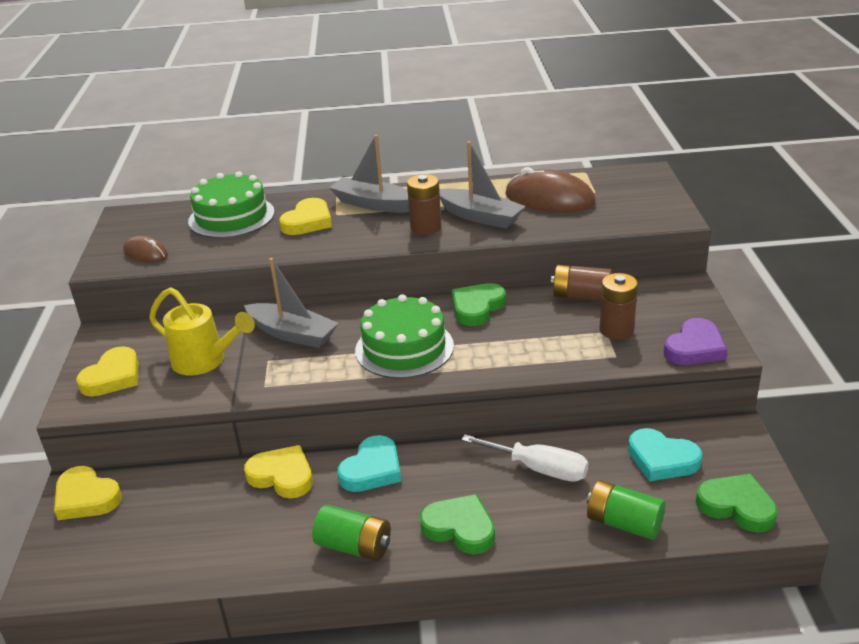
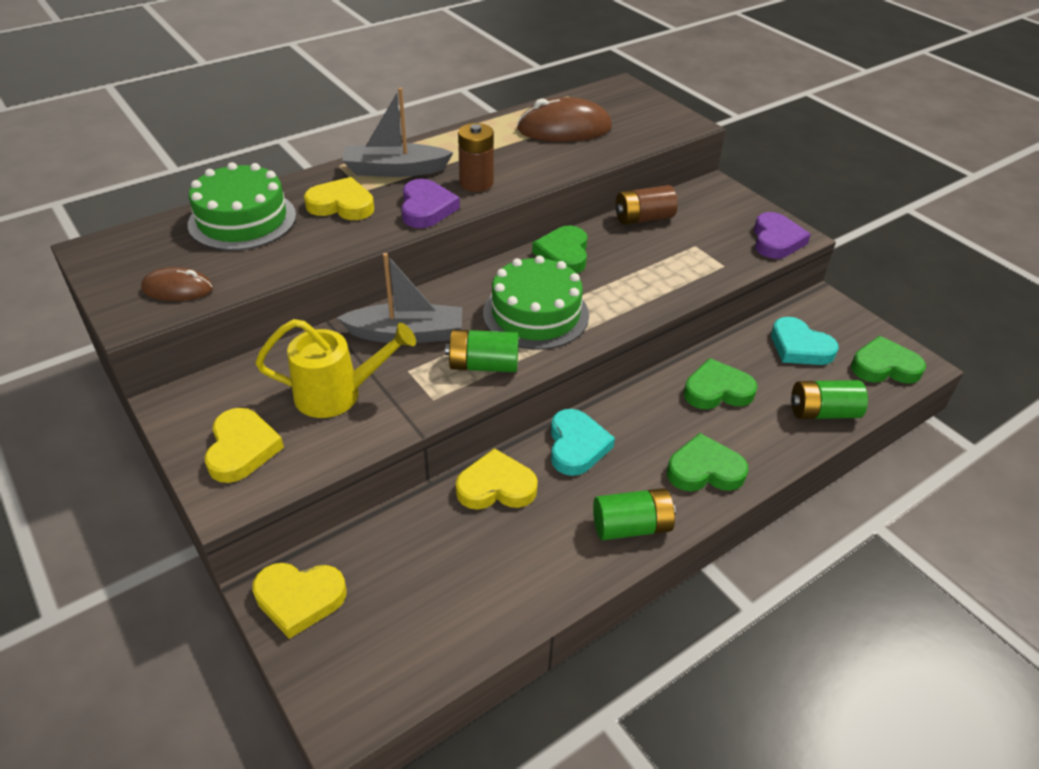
camera: 35 degrees left, 10 degrees up
yellow heart [279,198,332,235] -> yellow heart turned 75 degrees counterclockwise [304,177,374,220]
grey boat [439,141,526,228] -> none
white screwdriver [461,435,588,482] -> green heart [684,358,757,409]
brown battery [599,273,638,339] -> none
turquoise heart [628,428,702,482] -> turquoise heart turned 45 degrees clockwise [771,317,839,365]
none -> purple heart [401,179,460,228]
none -> green battery [445,330,519,372]

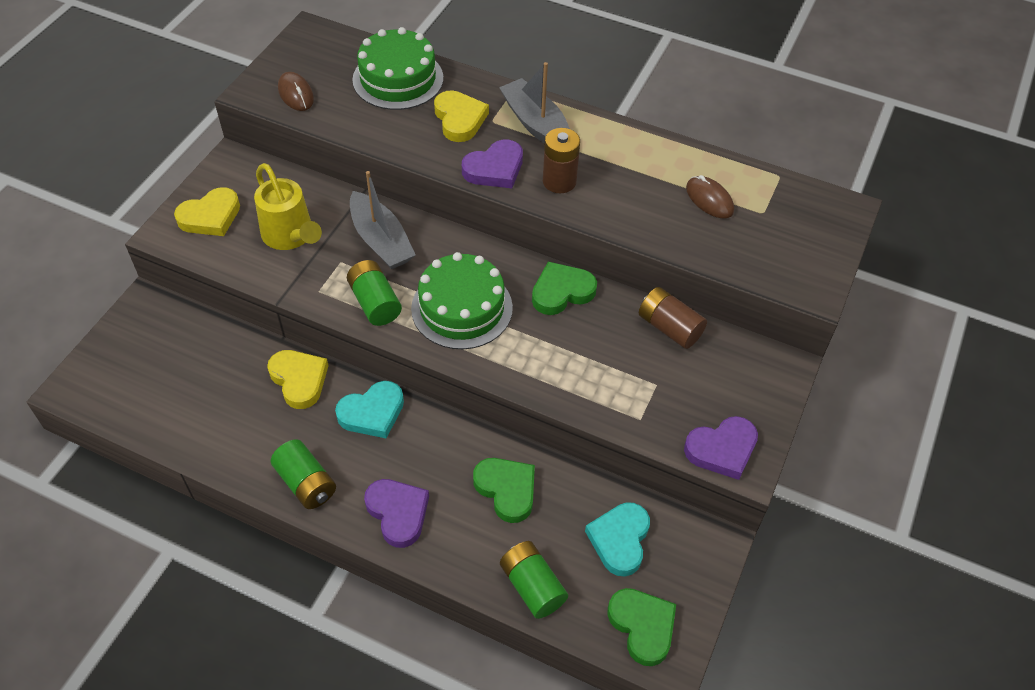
camera: 60 degrees right, 10 degrees up
yellow heart [252,563,346,639] -> none
brown mouse [517,97,612,142] -> brown mouse [686,175,734,218], size x0.57
green heart [667,433,748,492] -> purple heart [364,479,429,548]

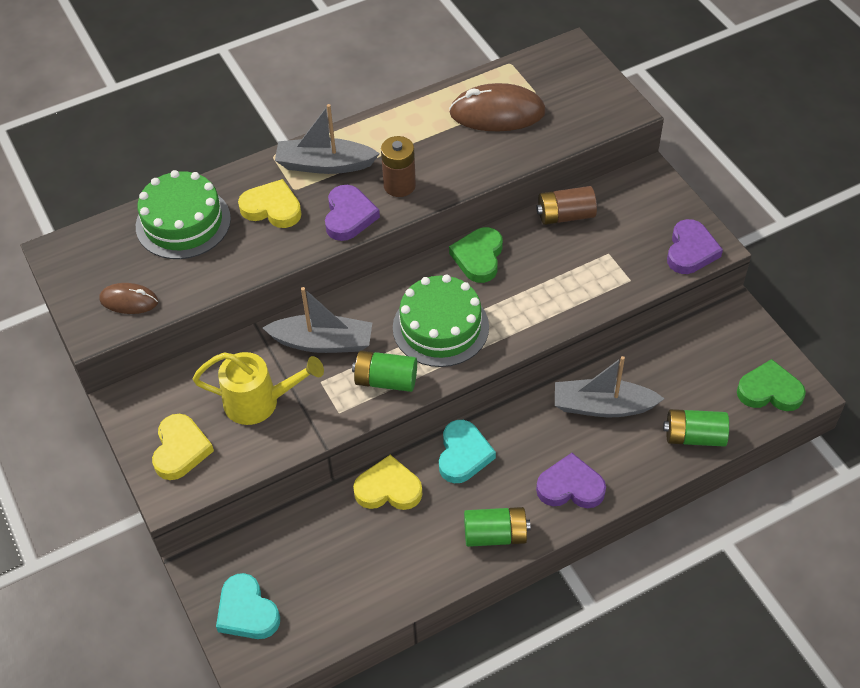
camera: 50 degrees left, 0 degrees up
green heart [473,458,535,523] -> grey boat [555,356,665,417]
turquoise heart [585,502,650,576] -> turquoise heart moved to [216,573,280,639]
brown mouse [686,175,734,218] -> brown mouse [449,83,546,131], size x1.77

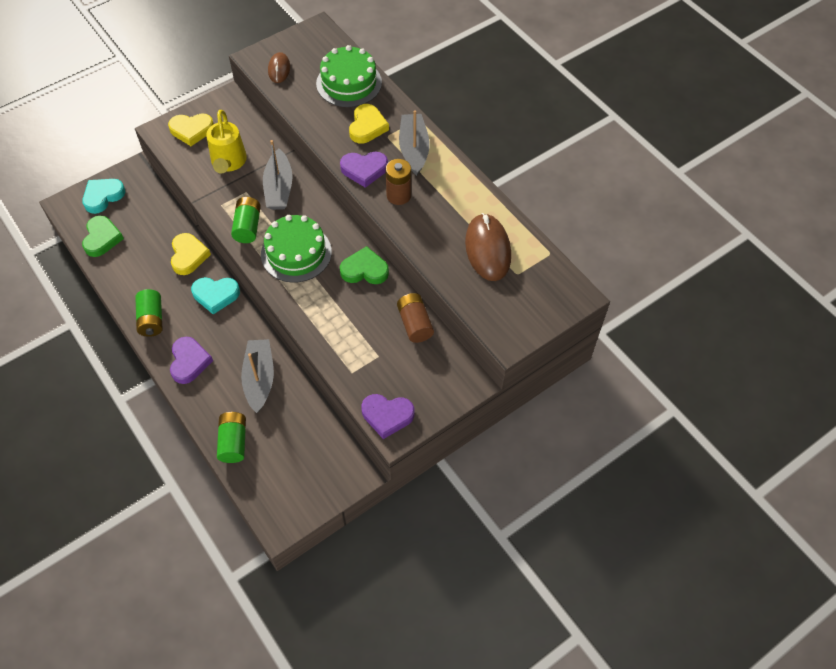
camera: 80 degrees right, 5 degrees up
green heart [737,359,806,411] -> green heart moved to [82,215,124,257]

